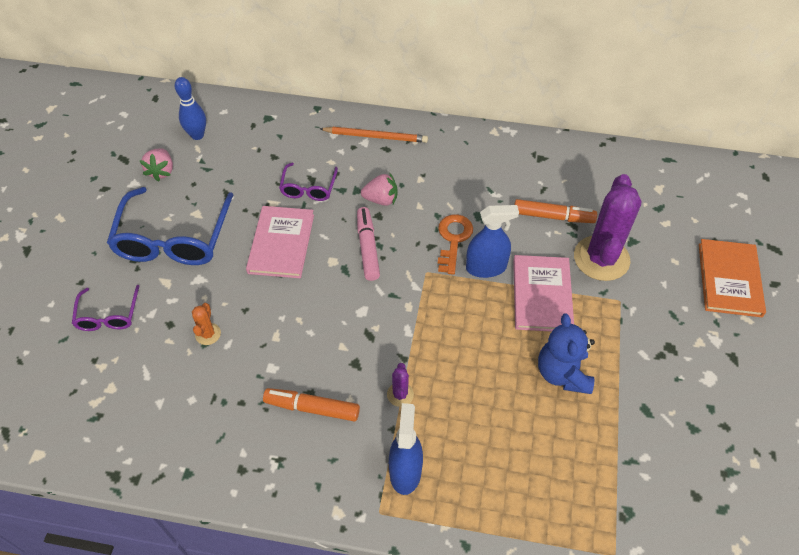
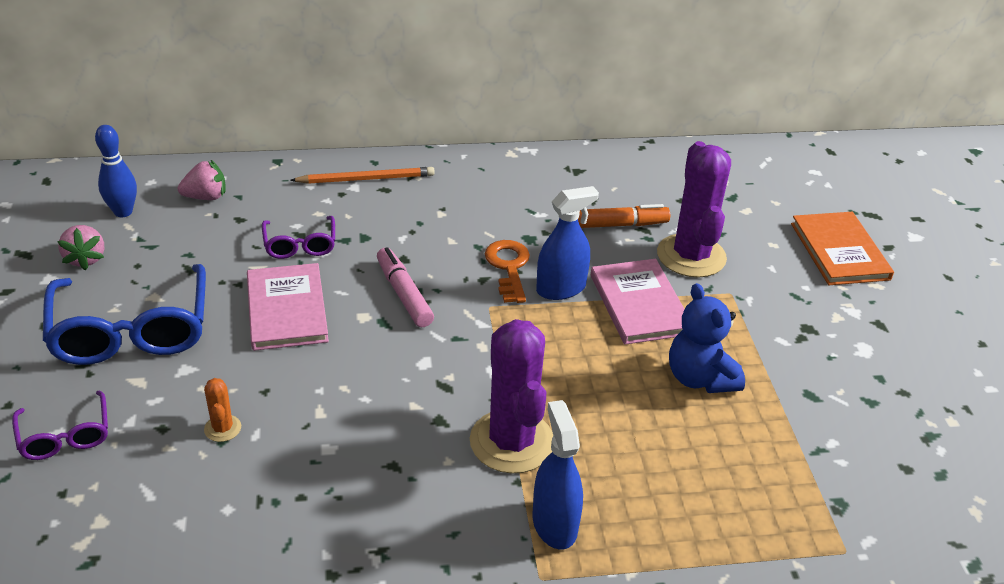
camera: 20 degrees left, 15 degrees down
orange marker [263,388,360,422] -> none
pink strawberry [361,172,397,206] -> pink strawberry moved to [178,160,226,200]
purple cactus [387,363,414,407] -> purple cactus [470,319,553,474], size x2.33

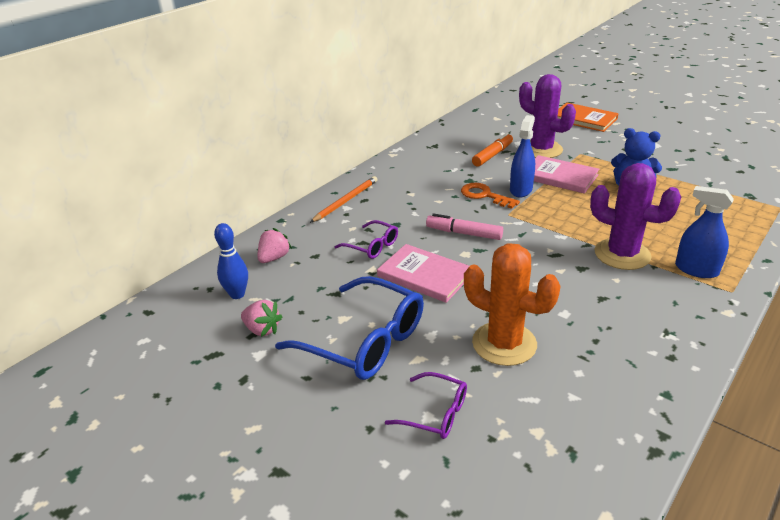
camera: 40 degrees left, 5 degrees down
orange cactus [204,378,241,442] -> orange cactus [464,243,560,366], size x2.33

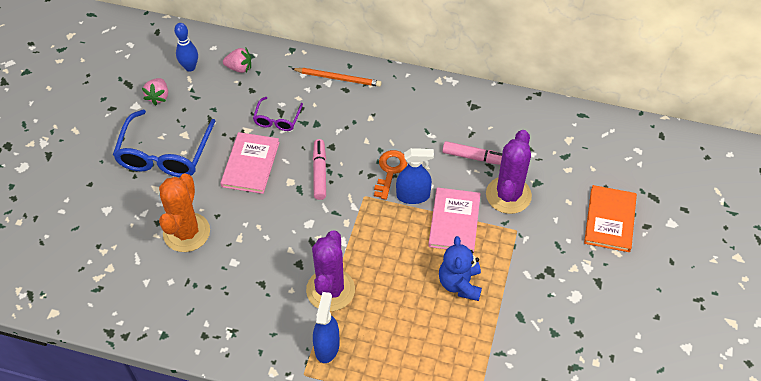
camera: 65 degrees right, 20 degrees up
purple glasses [385,372,467,439] -> none
orange marker [472,133,513,167] -> pink marker [442,141,502,165]

